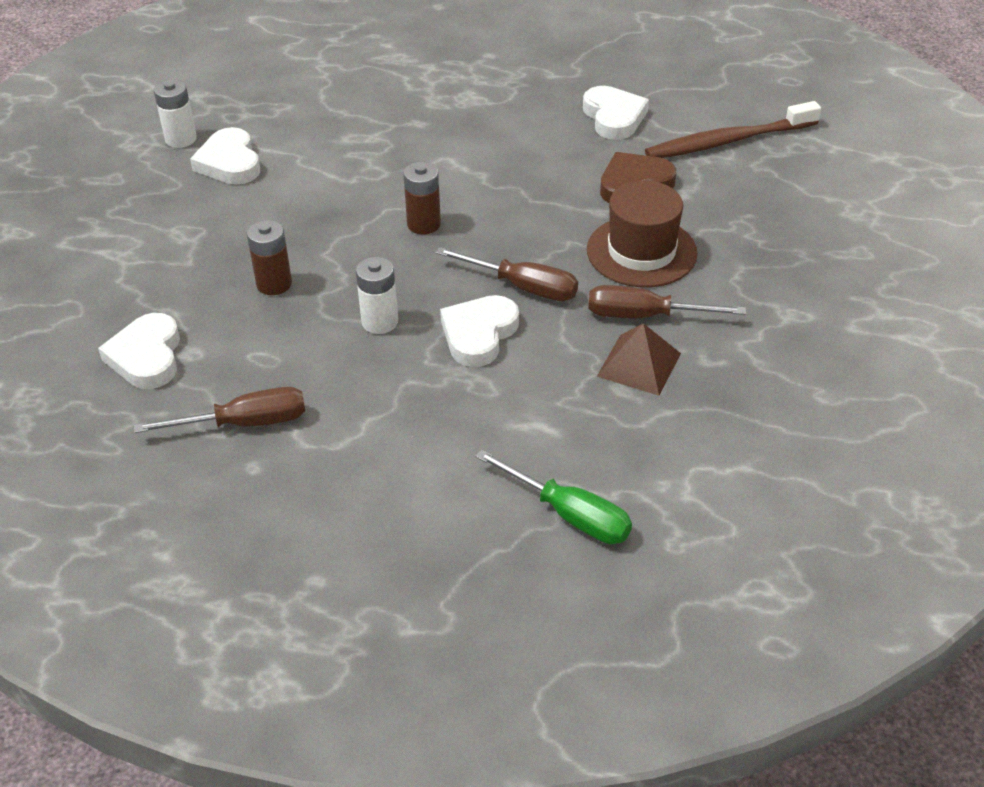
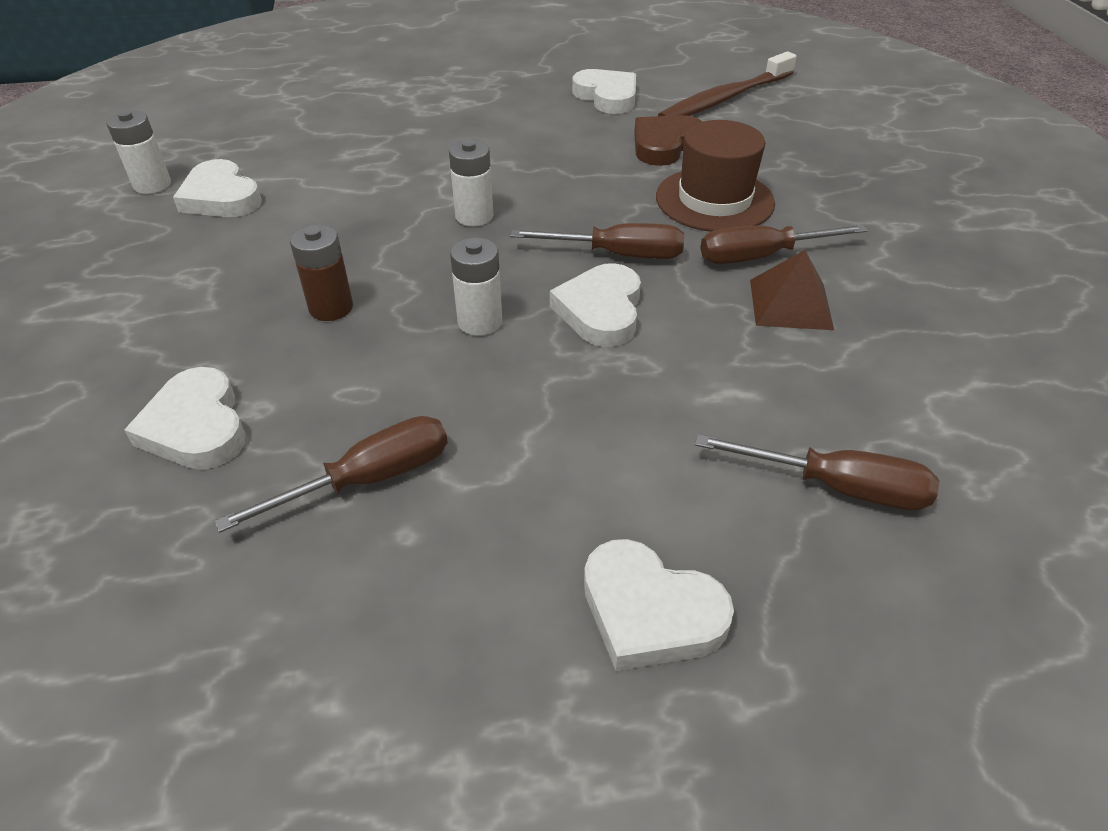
camera: 20 degrees left, 0 degrees up
brown battery [403,162,441,234] -> white battery [449,140,493,226]
green screwdriver [475,449,632,544] -> brown screwdriver [695,434,939,510]
none -> white heart [584,539,734,671]

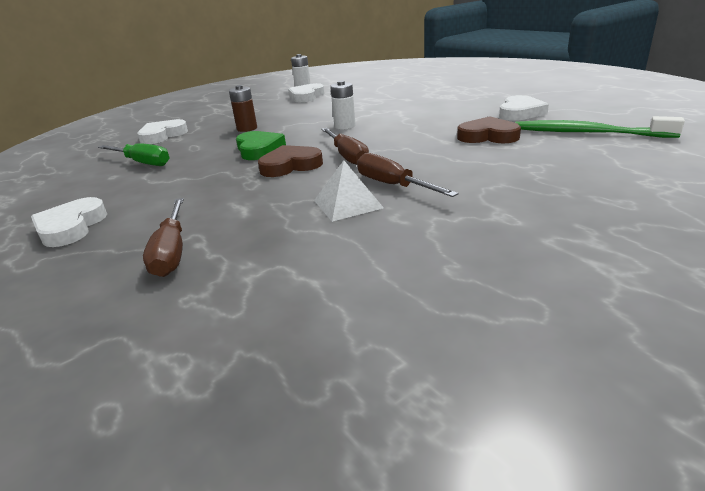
camera: 65 degrees right, 15 degrees down
brown screwdriver [214,416,448,533] -> green screwdriver [98,143,169,166]
white battery [450,237,502,336] -> green heart [236,131,286,160]
white heart [550,263,641,347] -> brown heart [258,145,323,177]
brown hat [656,120,775,232] -> none
brown toothbrush [658,52,797,116] -> green toothbrush [515,116,685,138]
brown pyramid [750,250,834,330] -> white pyramid [314,160,384,222]

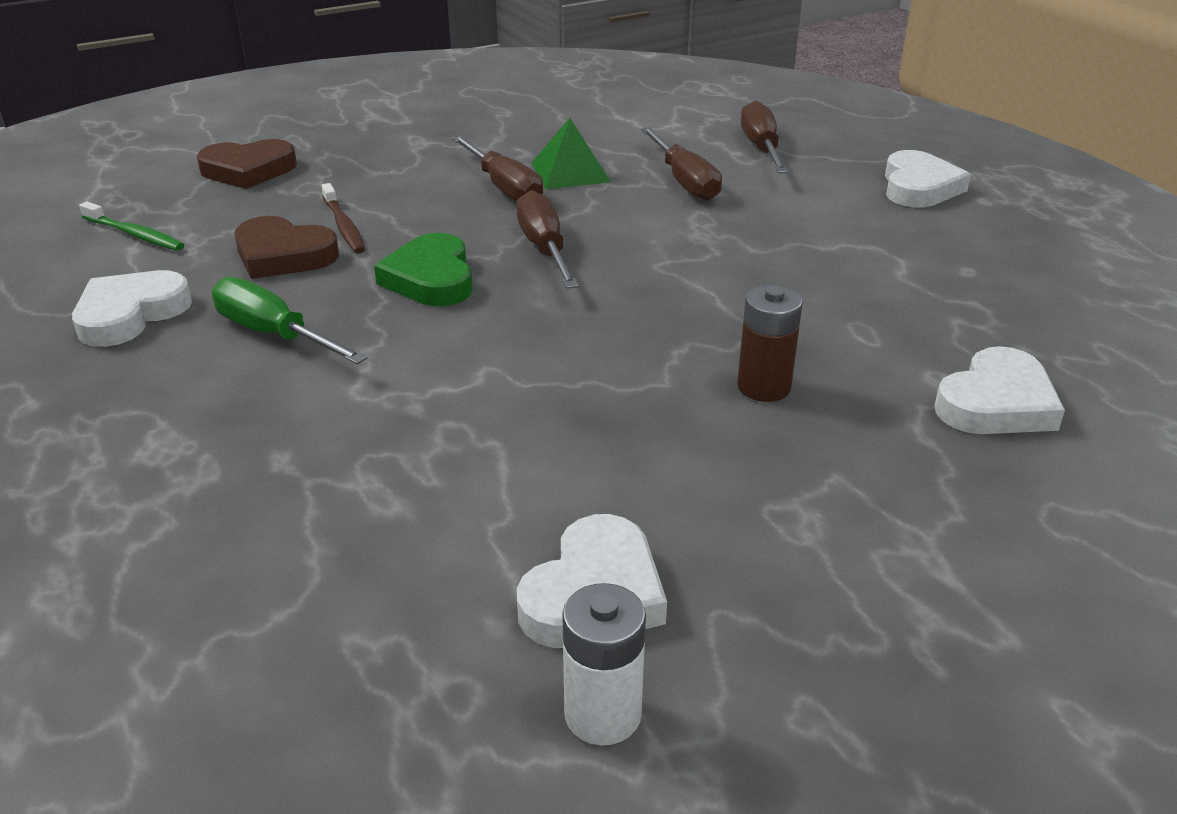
camera: 175 degrees left, 5 degrees up
green screwdriver [98,143,169,166] -> green screwdriver moved to [212,277,368,364]
green heart [236,131,286,160] -> green heart moved to [374,233,473,306]
brown heart [258,145,323,177] -> brown heart moved to [197,139,297,189]
white pyramid [314,160,384,222] -> green pyramid [531,118,611,189]
white battery [330,81,356,130] -> none
green toothbrush [515,116,685,138] -> green toothbrush [79,202,184,251], size x0.55
none -> brown toothbrush [321,183,365,253]
none -> brown screwdriver [641,127,722,201]

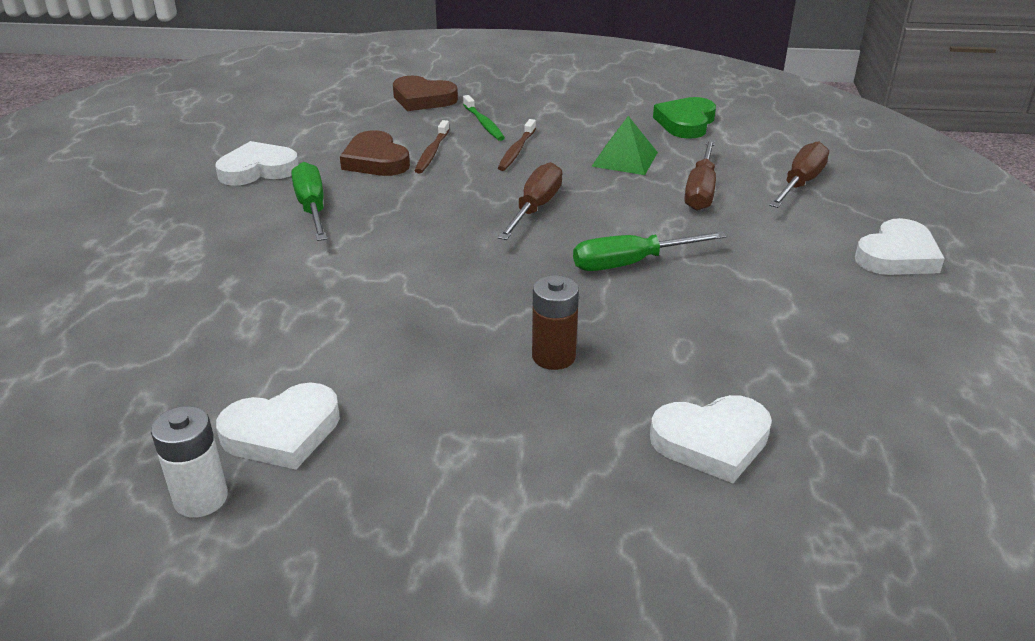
camera: 35 degrees right, 0 degrees up
green toothbrush [79,202,184,251] -> green toothbrush moved to [463,95,505,141]
green heart [374,233,473,306] -> green heart moved to [653,97,716,139]
brown screwdriver [452,136,543,201] -> none
none -> brown toothbrush [498,119,536,171]
none -> green screwdriver [573,231,727,271]

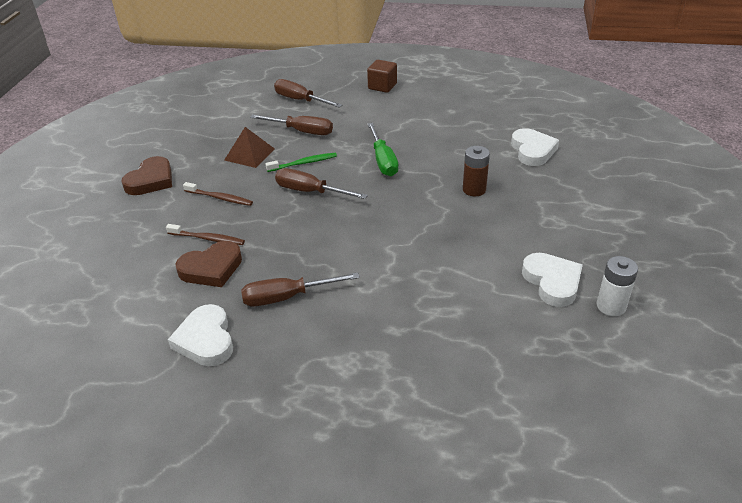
camera: 85 degrees left, 5 degrees up
green screwdriver [291,162,327,241] -> brown screwdriver [241,273,360,306]
brown heart [393,76,458,111] -> brown heart moved to [121,156,172,195]
green toothbrush [463,95,505,141] -> green toothbrush moved to [265,153,337,172]
green pyramid [591,116,658,175] -> brown pyramid [224,127,275,168]
green heart [653,97,716,139] -> none
white heart [855,218,945,275] -> brown cube [367,60,397,93]

